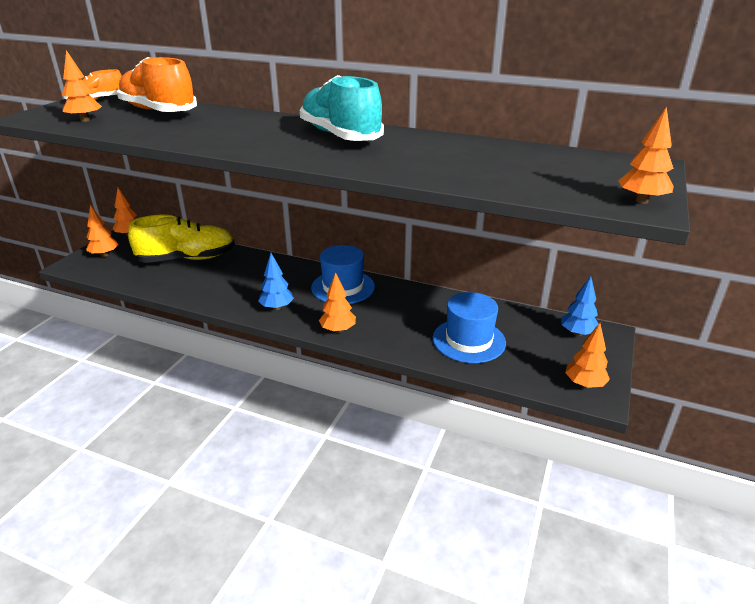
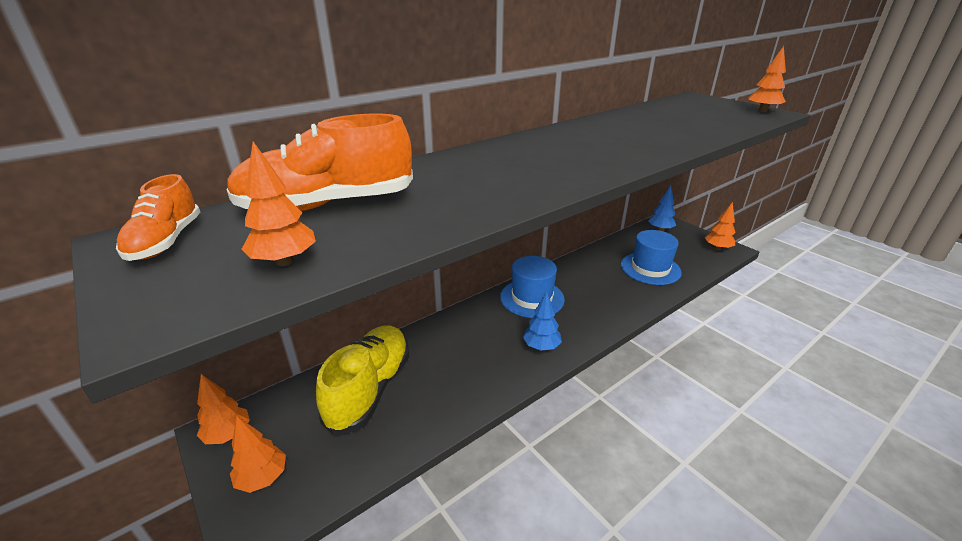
camera: 60 degrees left, 0 degrees up
turquoise shoe [300,75,384,141] -> none
orange tree [319,273,356,333] -> none

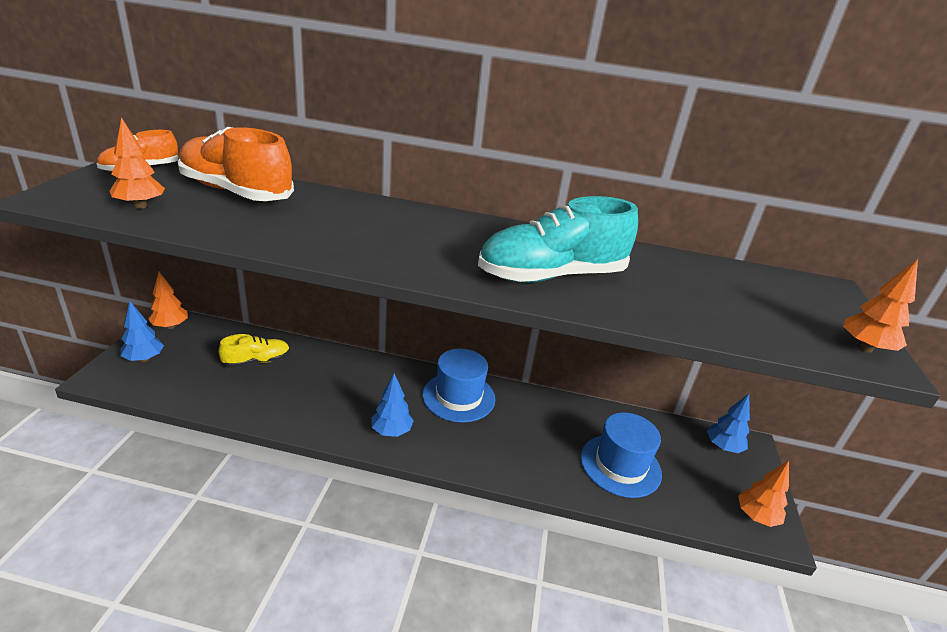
camera: 45 degrees right, 0 degrees up
orange tree [230,416,286,493] -> blue tree [121,301,164,362]
yellow shoe [316,325,409,435] -> yellow shoe [218,334,290,368], size x0.55
none -> turquoise shoe [478,196,638,283]

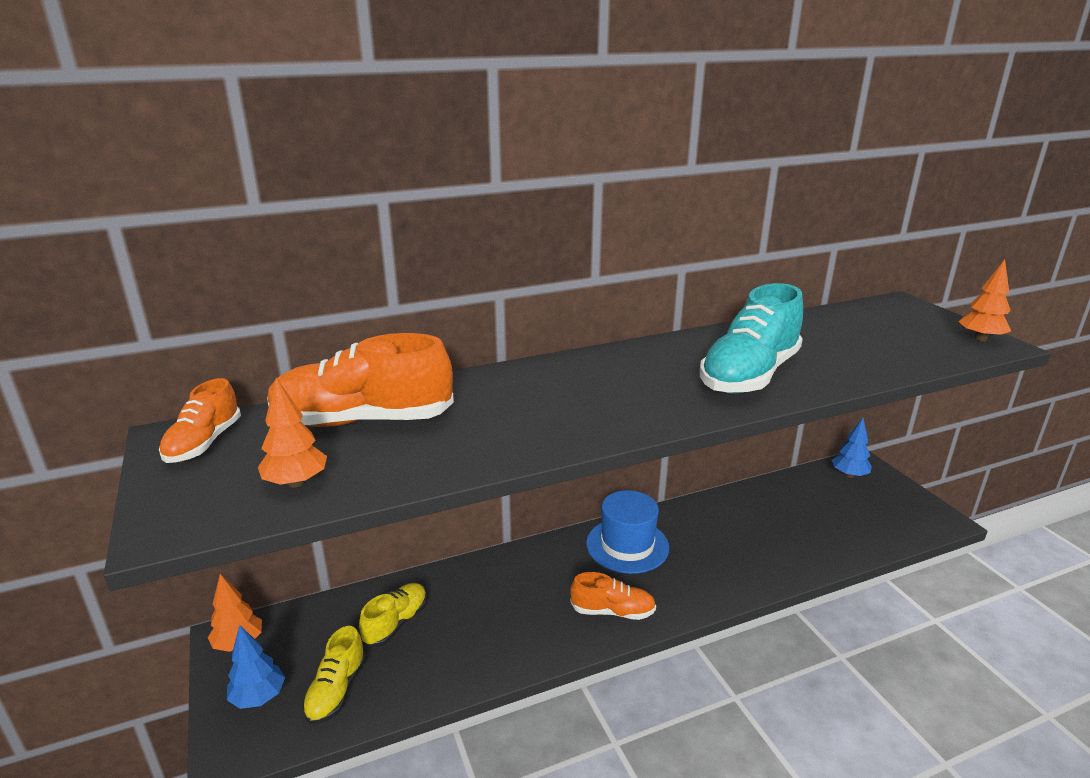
camera: 30 degrees left, 5 degrees down
blue tree [371,374,414,437] -> orange shoe [570,572,656,620]
blue hat [581,412,662,498] -> none
orange tree [738,461,789,527] -> none
none -> yellow shoe [302,626,366,725]

